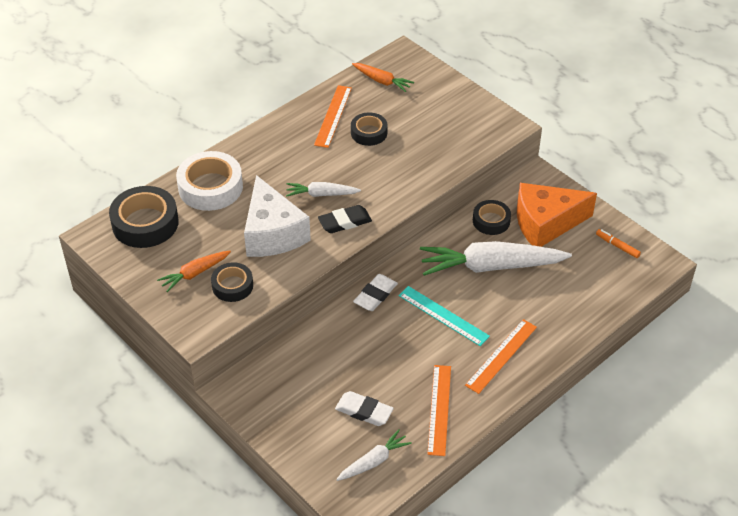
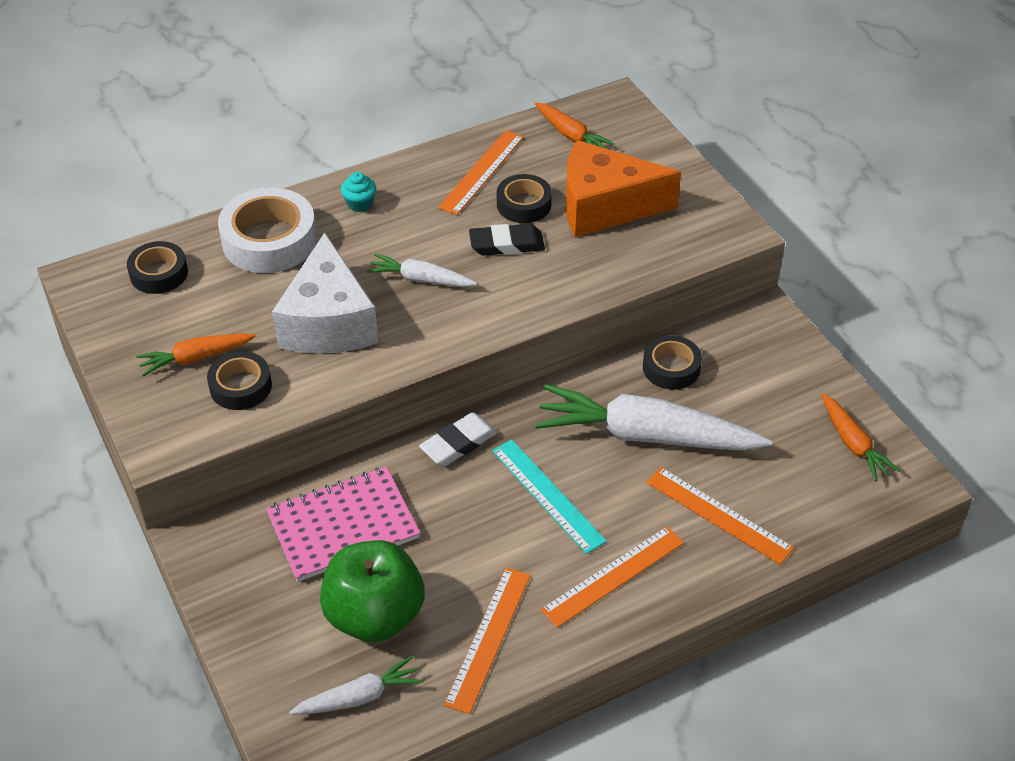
camera: 15 degrees right, 0 degrees up
black tape [109,186,179,248] -> black tape [127,241,188,294], size x0.60
black eraser [318,205,372,233] -> black eraser moved to [469,224,545,256]
white eraser [335,391,394,426] -> green apple [320,540,425,642]
orange cheese [517,183,597,247] -> orange cheese moved to [566,140,681,237]
orange marker [596,229,641,258] -> orange carrot [822,394,900,481]
none -> pink notebook [266,467,420,582]
none -> turquoise cupcake [341,172,376,212]
none -> orange ruler [646,467,794,565]

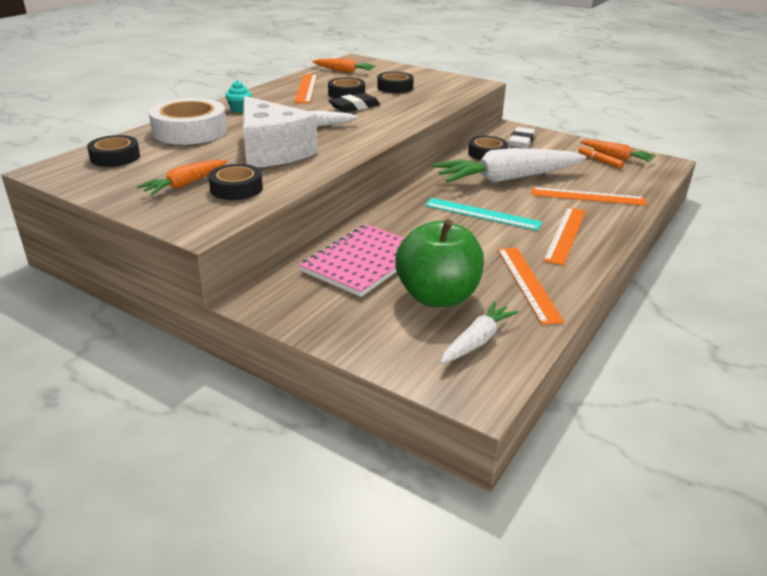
camera: 30 degrees left, 15 degrees down
white eraser [419,412,498,466] -> white eraser moved to [509,127,535,148]
orange cheese [566,140,681,237] -> black tape [377,72,414,93]
none -> orange marker [578,145,624,168]

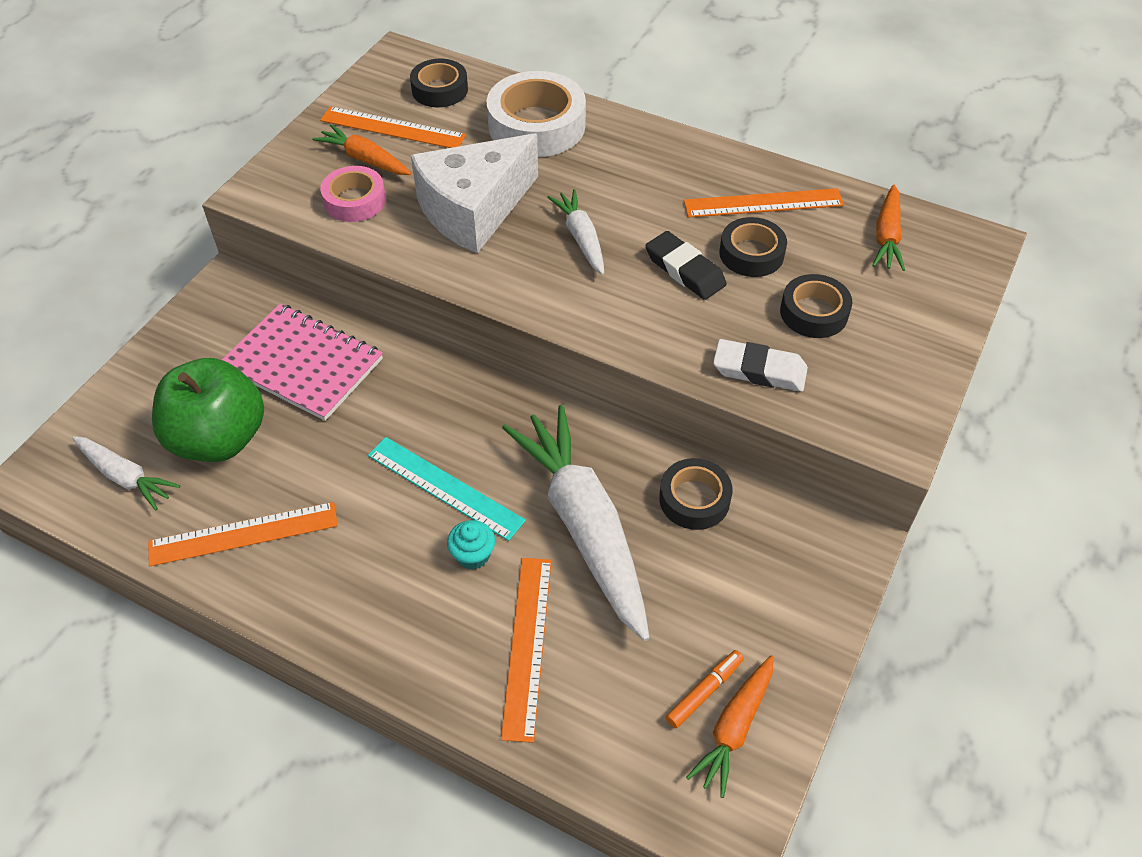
camera: 85 degrees right, 20 degrees up
black tape [208,164,263,200] -> pink tape [320,166,386,222]
turquoise cupcake [225,81,252,112] -> turquoise cupcake moved to [447,520,495,570]
turquoise ruler [425,198,542,231] -> turquoise ruler turned 75 degrees counterclockwise [368,437,526,541]
white eraser [509,127,535,148] -> white eraser moved to [713,339,808,392]
orange ruler [543,207,586,266] -> orange ruler moved to [320,106,466,148]

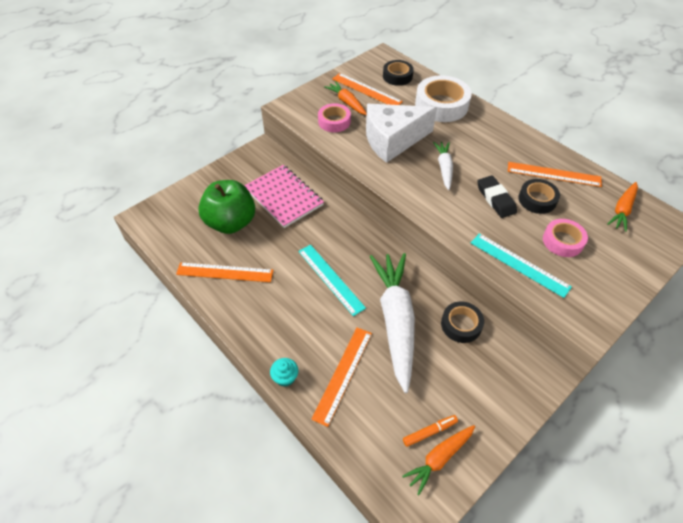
camera: 20 degrees right, 0 degrees up
white carrot [72,436,180,510] -> none
turquoise cupcake [447,520,495,570] -> turquoise cupcake moved to [270,358,298,387]
white eraser [713,339,808,392] -> turquoise ruler [471,233,572,298]
black tape [780,274,853,338] -> pink tape [543,219,588,257]

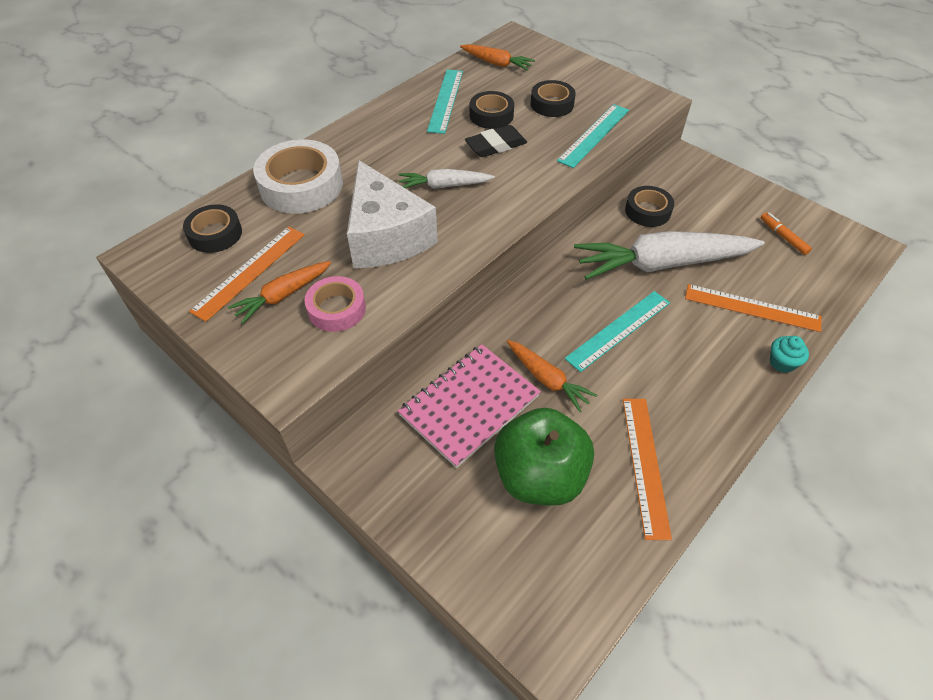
camera: 95 degrees left, 0 degrees up
orange carrot [402,425,475,495] -> orange carrot moved to [507,340,597,412]
orange ruler [508,162,602,187] -> turquoise ruler [427,69,463,134]
pink tape [543,219,588,257] -> black tape [531,80,576,117]

